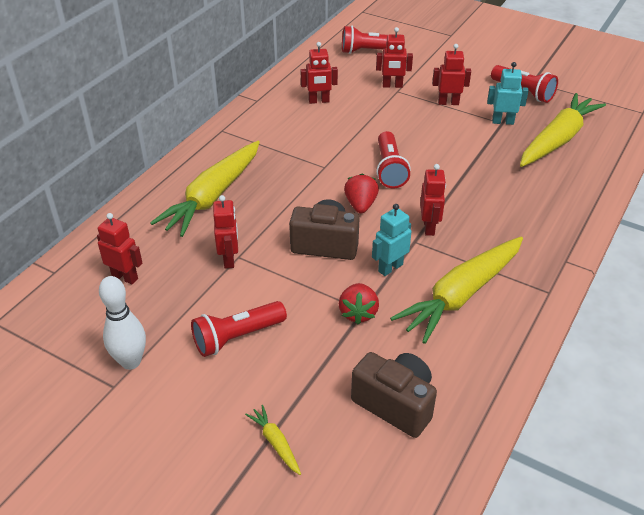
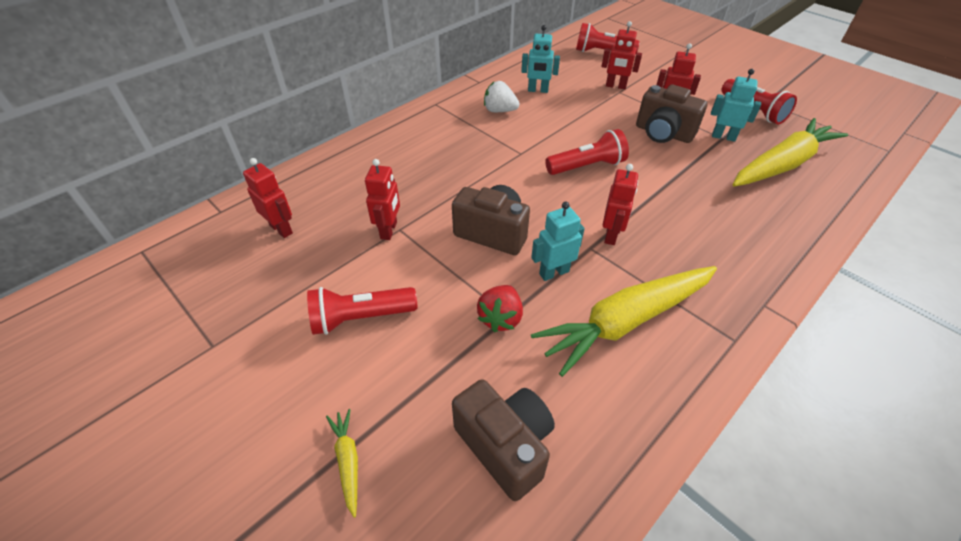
camera: 15 degrees right, 5 degrees up
white bowling pin [99,276,146,370] -> none
yellow carrot [150,141,260,237] -> none
red robot [301,42,338,104] -> turquoise robot [521,25,560,93]
red strawberry [344,174,379,213] -> none
red flashlight [376,131,411,189] -> red flashlight turned 120 degrees counterclockwise [545,129,629,175]
none -> white strawberry [484,81,520,112]
none -> brown camera [636,85,708,143]

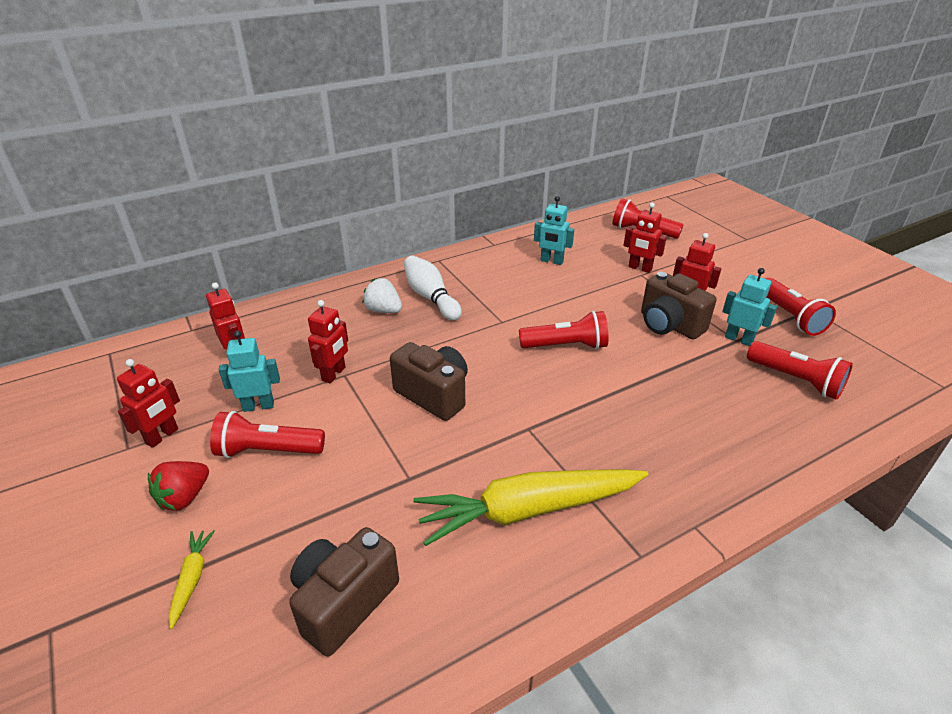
camera: 15 degrees right, 10 degrees down
brown camera [452,379,555,501] -> brown camera turned 120 degrees counterclockwise [289,527,399,657]
red strawberry [477,285,523,332] -> red strawberry moved to [148,461,209,511]
white strawberry [484,81,520,112] -> white strawberry moved to [362,278,402,313]
turquoise robot [531,201,585,281] -> turquoise robot moved to [219,331,280,412]
red robot [603,164,638,245] -> red robot moved to [117,359,180,448]
yellow carrot [732,118,848,187] -> red flashlight [747,341,853,400]
none -> white bowling pin [404,256,462,321]

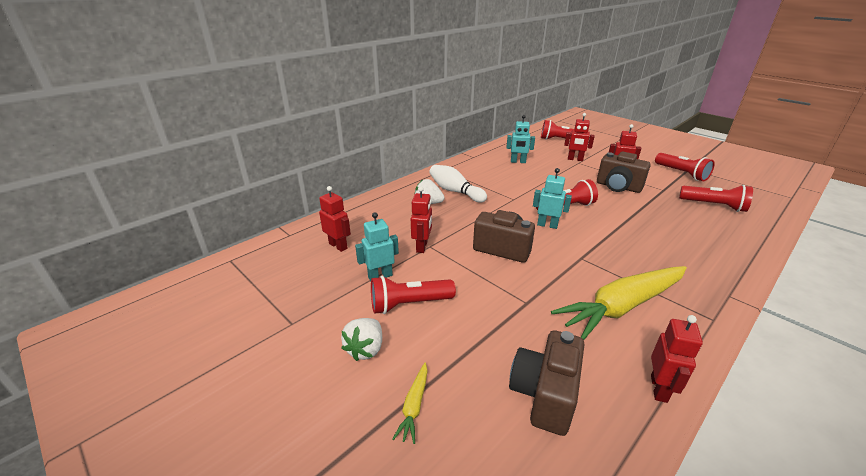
camera: 15 degrees left, 5 degrees down
red robot [117,359,180,448] -> red robot moved to [651,315,703,403]
red strawberry [148,461,209,511] -> white strawberry [341,318,382,361]
yellow carrot [169,530,215,629] -> yellow carrot turned 150 degrees counterclockwise [392,363,428,444]
turquoise robot [722,268,777,346] -> turquoise robot moved to [533,168,572,229]

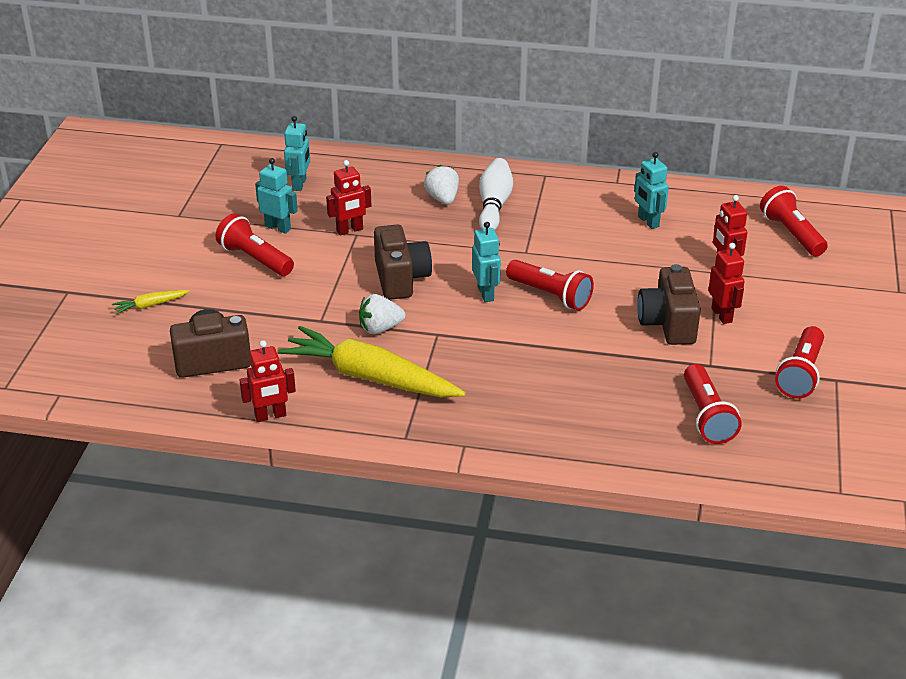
camera: 55 degrees right, 5 degrees up
red robot [319,186,351,252] -> turquoise robot [284,116,310,191]
white strawberry [341,318,382,361] -> white strawberry moved to [359,294,405,334]

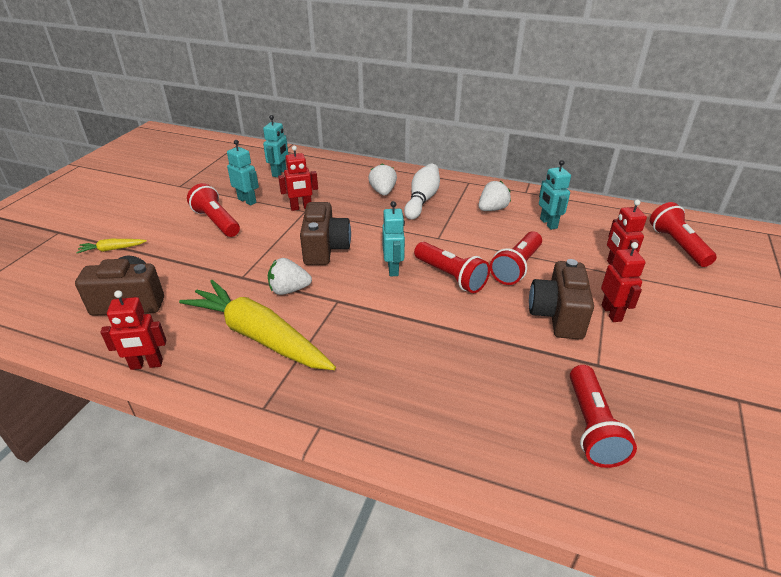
camera: 10 degrees right, 0 degrees up
red flashlight [775,326,824,399] -> red flashlight moved to [490,231,542,285]
none -> white strawberry [479,180,511,211]

